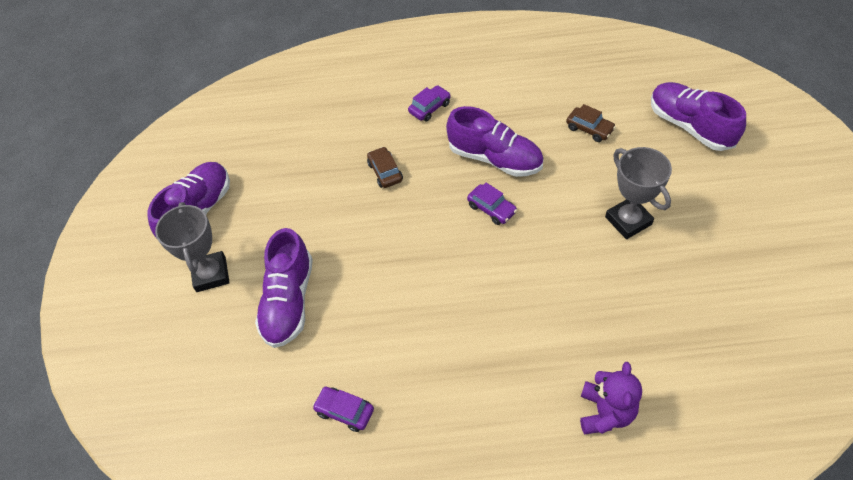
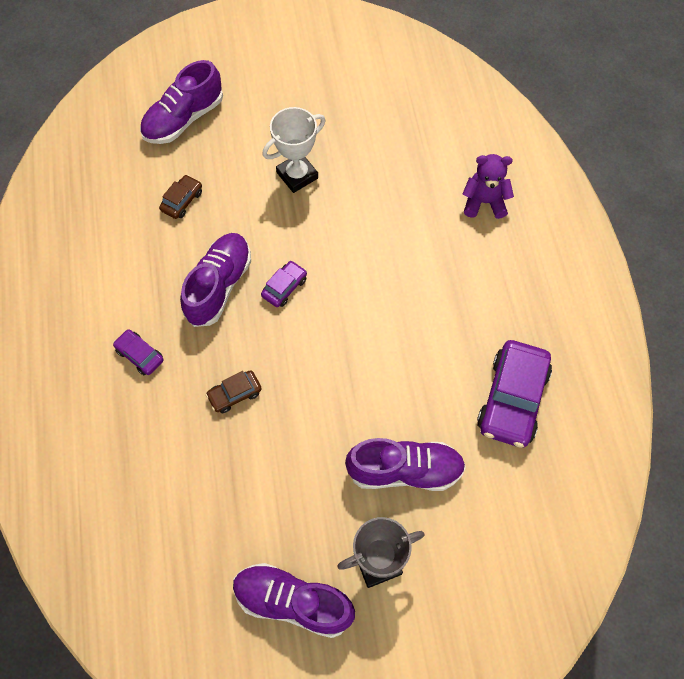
camera: 100 degrees left, 10 degrees up
purple car [312,387,374,432] -> purple car [477,340,552,448], size x2.01
grey trophy [605,147,672,239] -> white trophy [262,107,326,193]

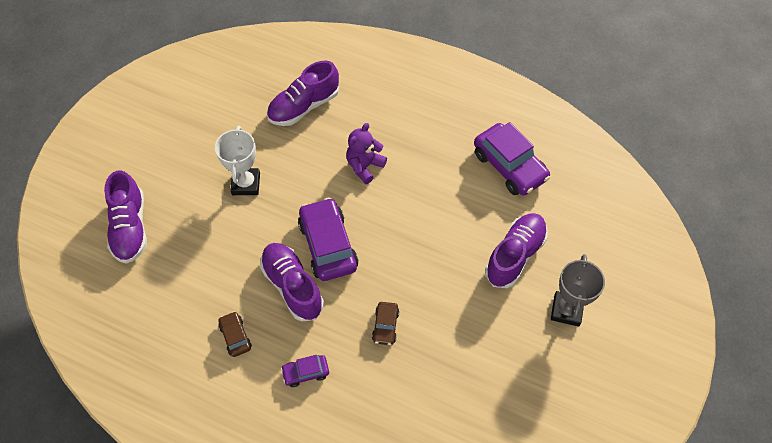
camera: 55 degrees left, 5 degrees down
brown car [159,175,202,219] -> brown car moved to [218,311,252,357]
purple shoe [233,563,355,638] -> purple shoe moved to [267,61,339,126]
purple car [261,261,307,307] -> purple car [298,198,358,281], size x2.01
purple teddy bear [463,154,514,219] -> purple teddy bear moved to [346,123,387,184]

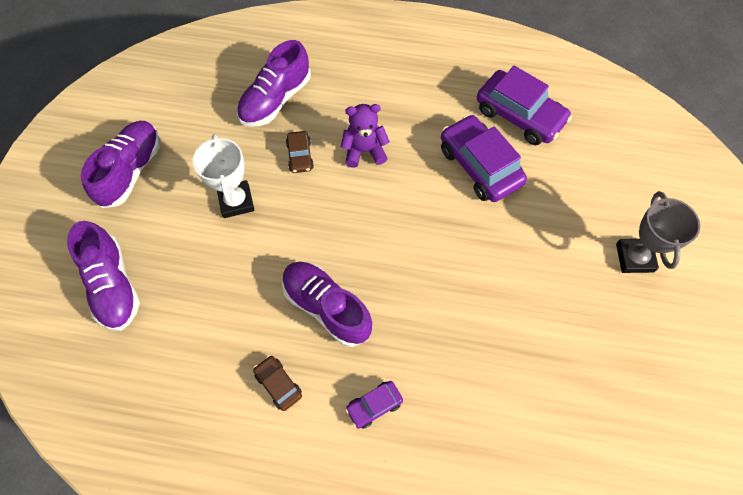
camera: 15 degrees left, 5 degrees up
purple car [298,198,358,281] -> purple car moved to [441,114,527,202]
purple teddy bear [346,123,387,184] -> purple teddy bear turned 60 degrees clockwise [341,104,390,168]
brown car [372,302,399,345] -> brown car moved to [286,131,314,173]
purple shoe [485,213,548,288] -> purple shoe moved to [81,121,160,208]

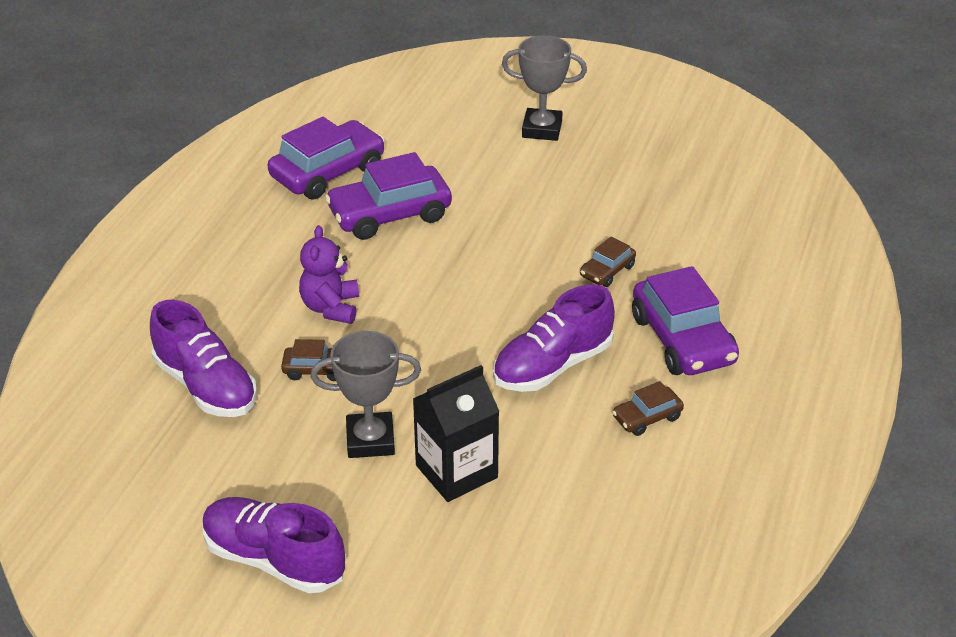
camera: 80 degrees left, 25 degrees down
purple shoe [67,221,140,331] -> none
white trophy [193,134,254,218] -> grey trophy [311,331,421,458]
purple car [345,381,403,429] -> purple car [632,266,739,375], size x2.01
none -> black carton [413,365,499,502]
none -> brown car [580,237,636,287]

